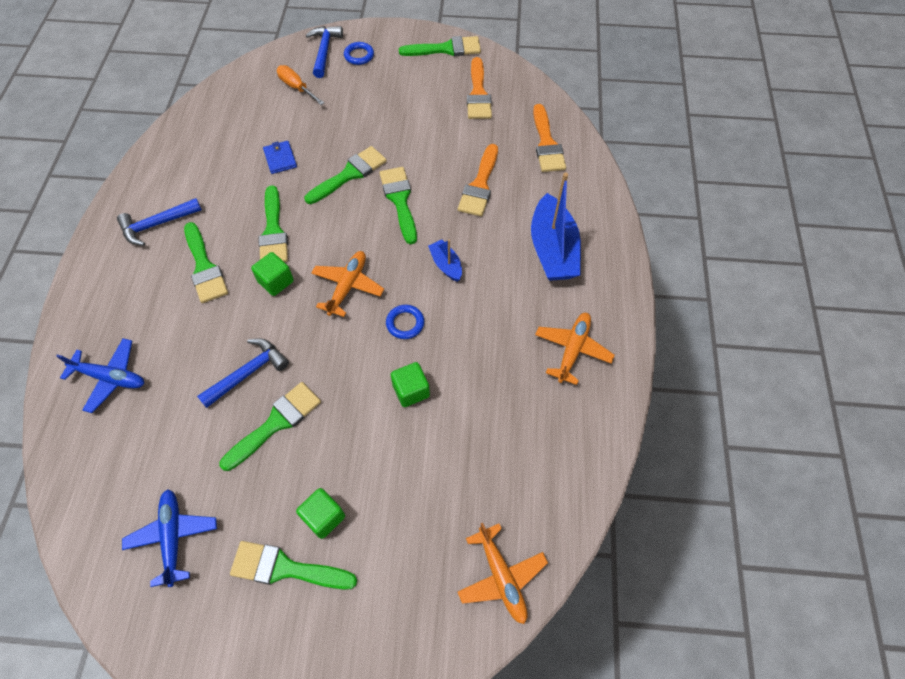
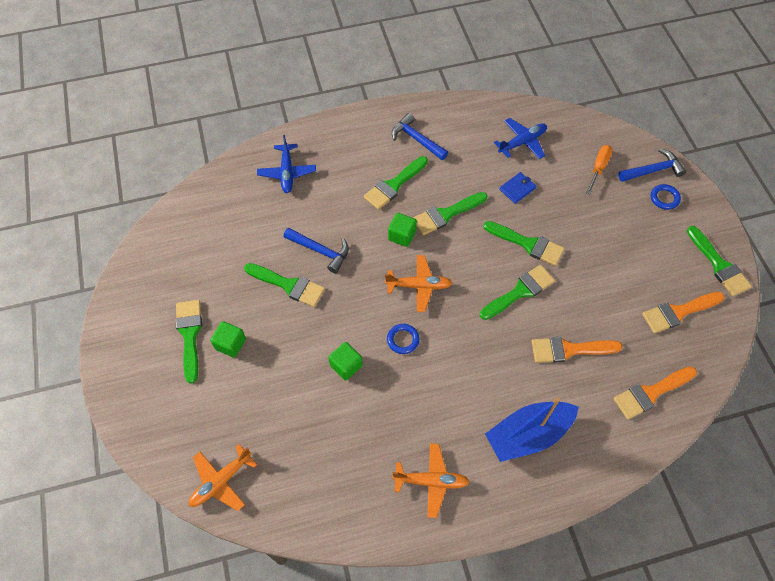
camera: 70 degrees right, 0 degrees up
blue plane [122,489,217,587] -> blue plane moved to [494,118,547,159]
blue boat [428,239,462,282] -> none

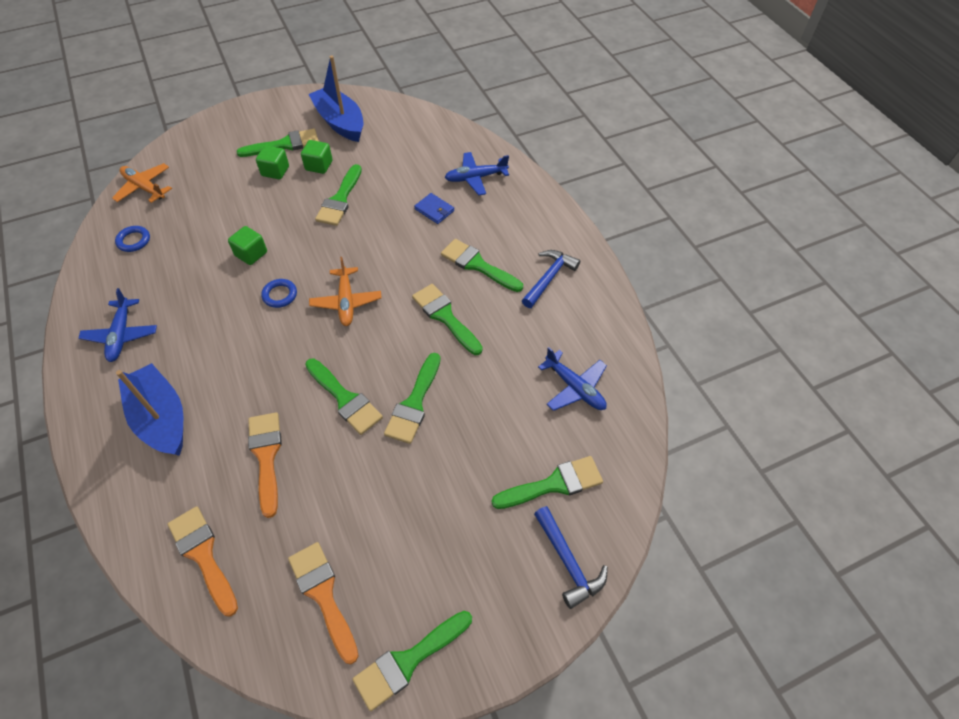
camera: 80 degrees right, 5 degrees down
blue hammer [284,228,349,273] -> none
green cube [388,213,417,247] -> green cube moved to [301,140,332,174]
orange plane [392,443,470,518] -> blue plane [78,288,157,362]
blue wallet [499,172,537,204] -> blue wallet moved to [414,193,454,224]
orange screwdriver [586,145,613,194] -> green brush [492,456,603,509]
blue ring [651,184,681,210] -> blue ring moved to [115,226,150,252]
none -> blue boat [308,56,363,142]

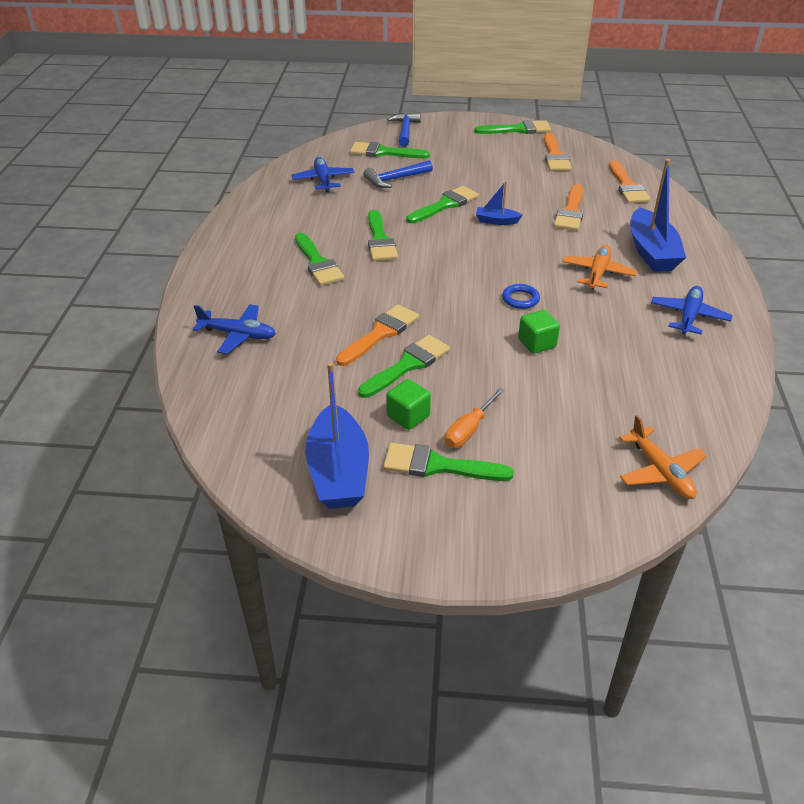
camera: 150 degrees left, 15 degrees down
blue ring [115,226,150,252] -> none
green cube [256,145,289,179] -> orange screwdriver [445,388,505,448]
green brush [305,358,383,435] -> blue boat [476,181,522,225]
orange plane [309,257,382,326] -> orange plane moved to [562,245,637,289]
blue wallet [414,193,454,224] -> none
blue hammer [522,250,580,308] -> blue hammer moved to [363,160,433,188]
none -> orange brush [336,305,419,366]

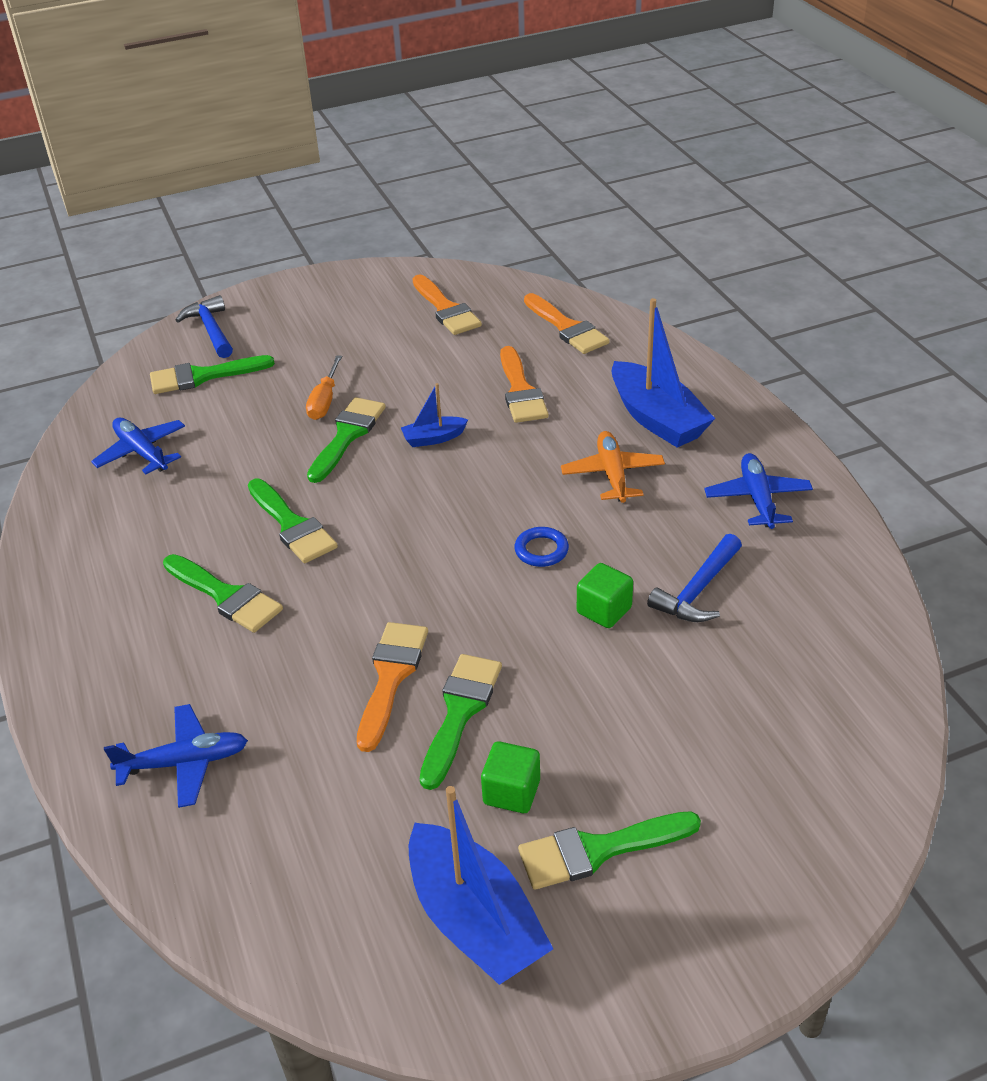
camera: 25 degrees left, 0 degrees up
blue hammer [363,160,433,188] -> blue hammer moved to [647,534,742,622]
orange screwdriver [445,388,505,448] -> orange screwdriver moved to [306,355,342,420]
green brush [474,120,551,134] -> none
orange plane [619,415,707,499] -> none

